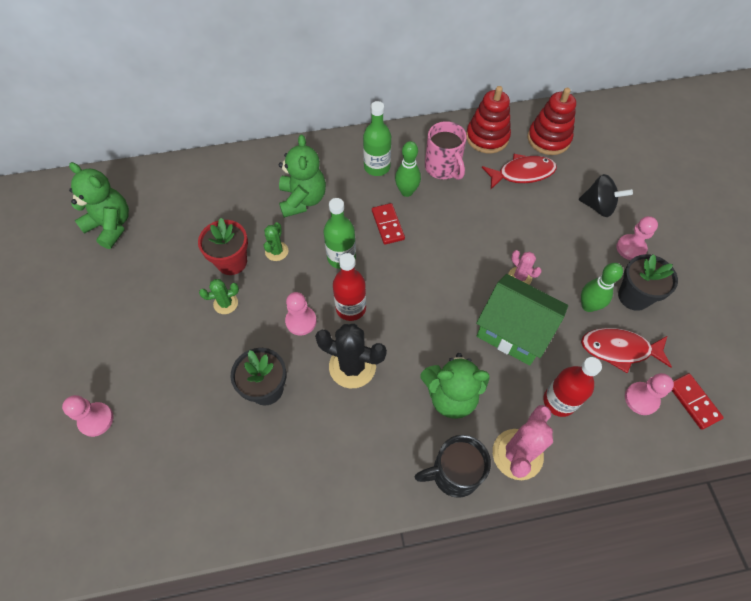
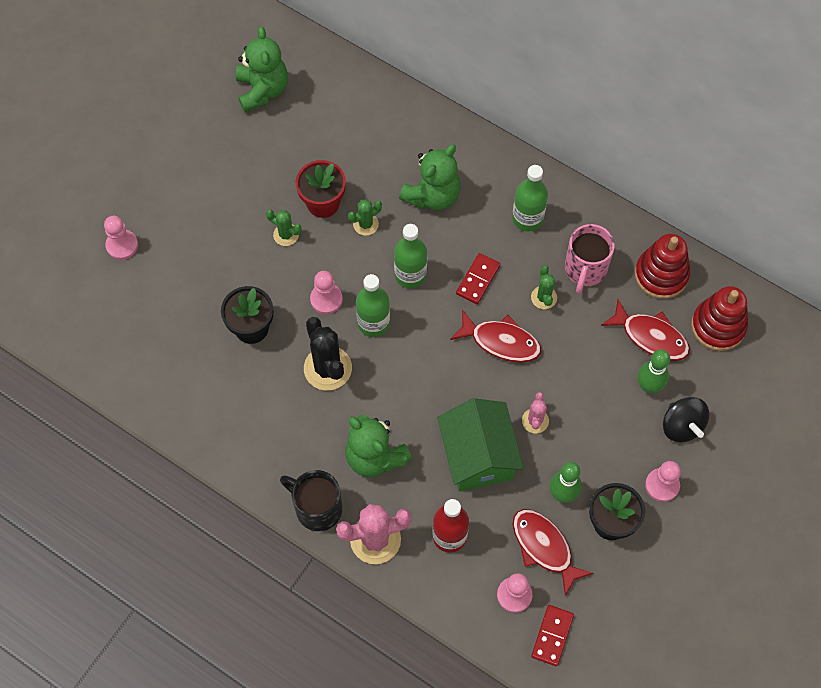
camera: 45 degrees right, 5 degrees up
red bottle [333,253,366,321] -> green bottle [356,274,390,337]
green bowling pin [395,141,421,197] -> green bowling pin moved to [637,349,670,393]
none -> red fish [450,310,541,362]
none -> green cactus [531,265,557,309]

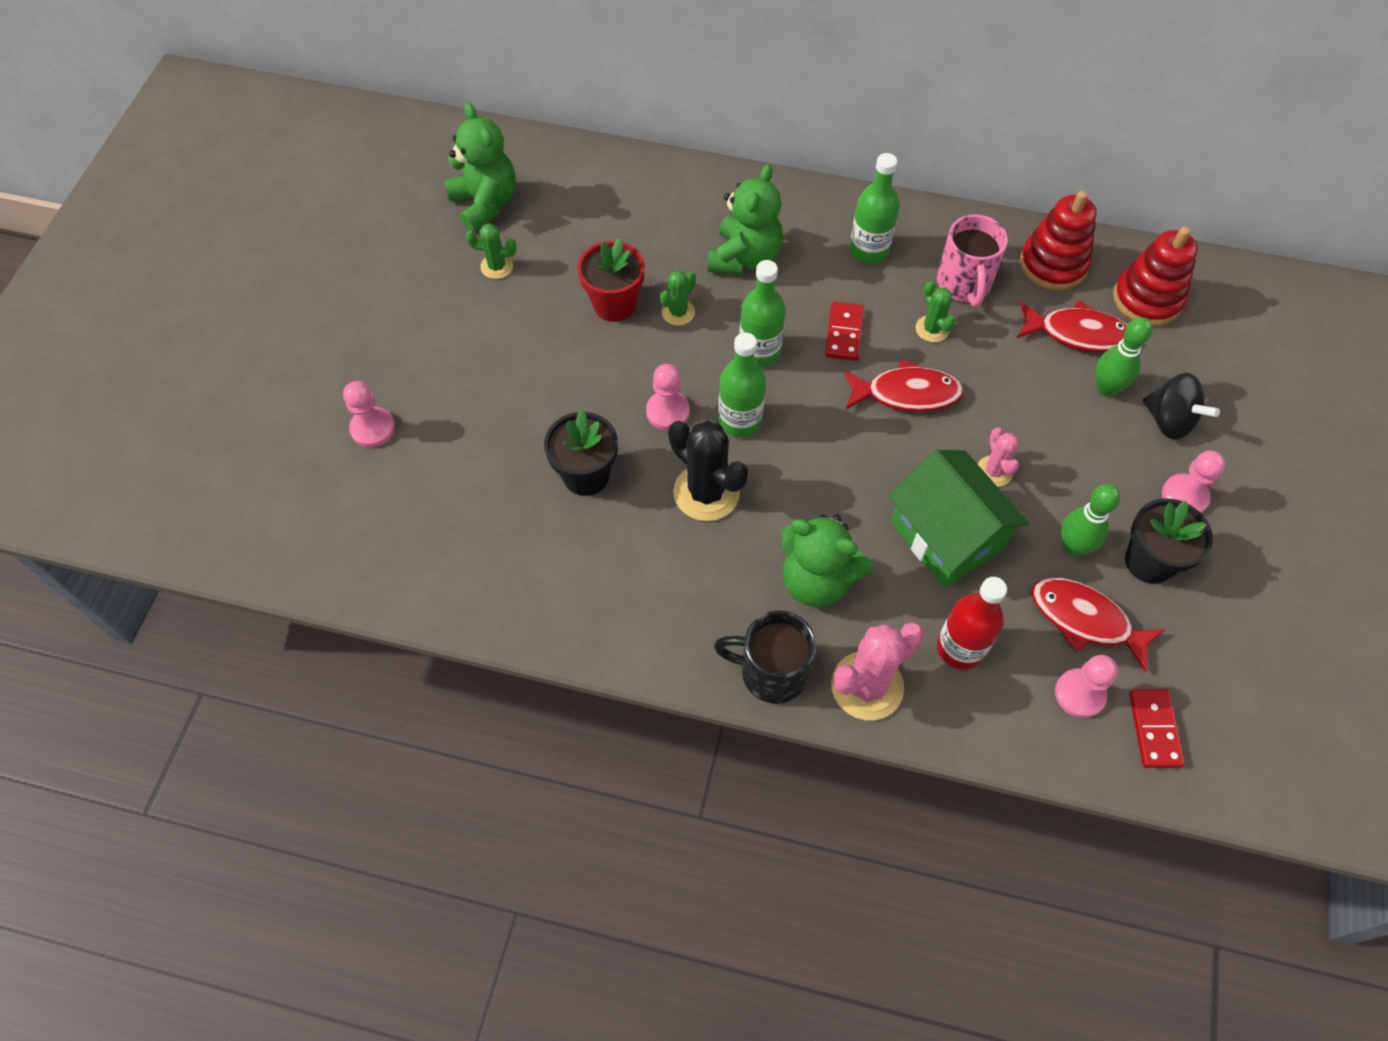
camera: 20 degrees left, 5 degrees down
green cactus [266,210,302,246] -> green cactus moved to [466,223,517,279]

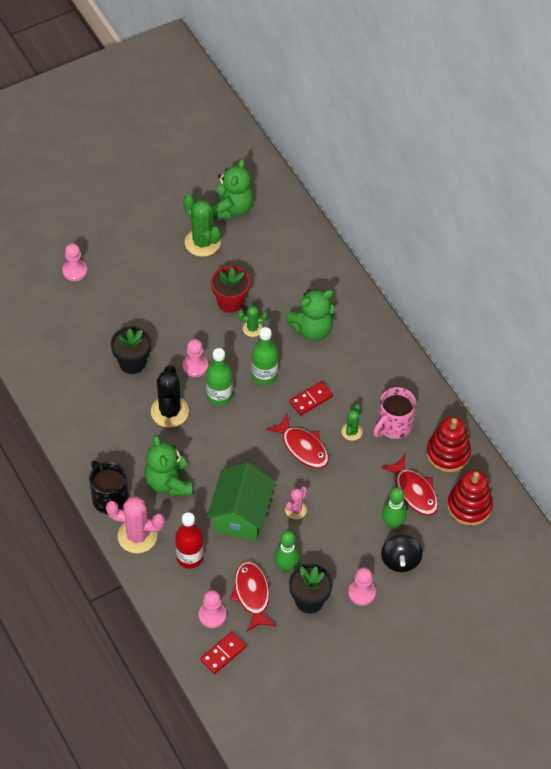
camera: 45 degrees right, 5 degrees down
green cactus [466,223,517,279] -> green cactus [183,194,221,257], size x1.81
green bottle [850,153,899,264] -> none

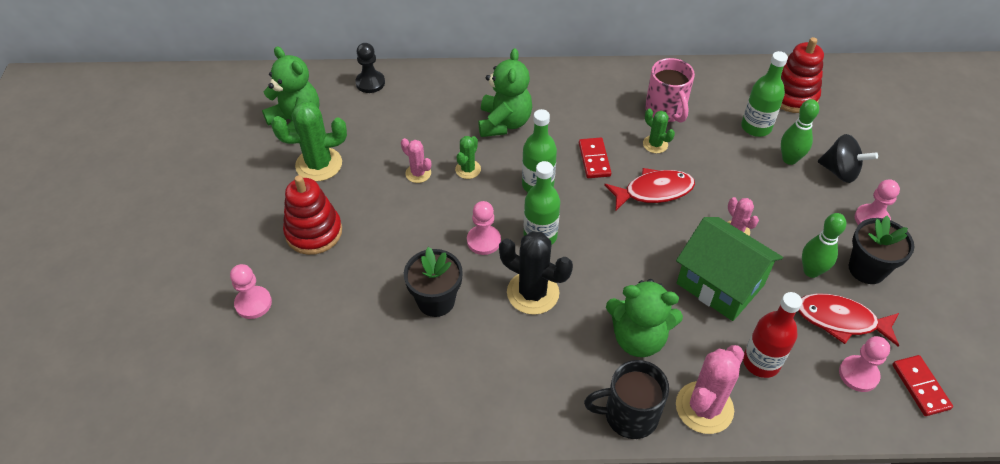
camera: 60 degrees left, 5 degrees down
red flower pot [211,266,250,313] -> pink cactus [401,138,431,183]
red fish [381,455,438,516] -> green bottle [741,51,788,137]
red stacking toy [426,417,471,472] -> red stacking toy moved to [283,175,342,255]
none -> black pawn [355,43,385,93]

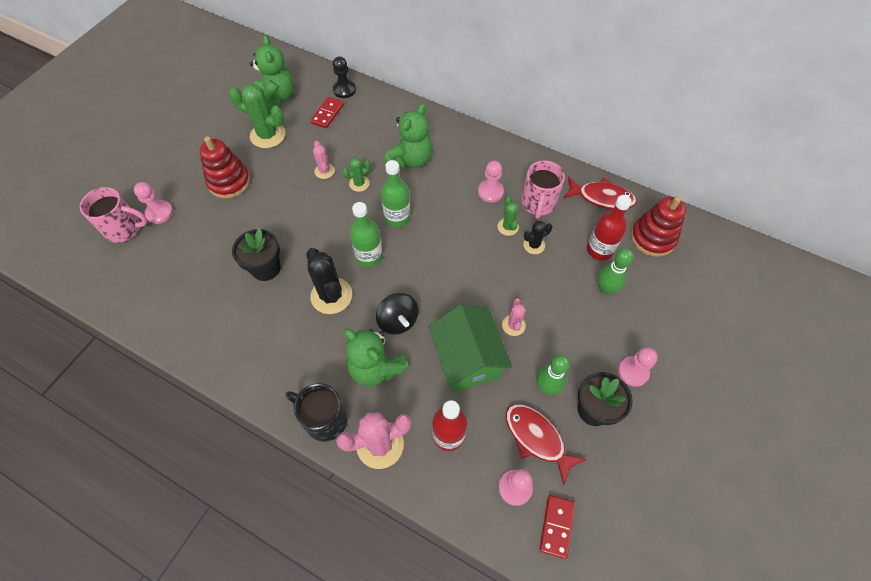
camera: 30 degrees right, 10 degrees up
pink pawn [467,201,501,255] -> pink pawn moved to [478,161,504,202]
red domino [579,138,611,178] -> red domino moved to [310,97,344,129]
red fish [604,168,695,210] -> red fish moved to [563,177,637,210]
green bottle [741,51,788,137] -> red bottle [587,195,632,261]
black spinning top [817,134,878,183] -> black spinning top moved to [376,293,419,335]
none -> pink mug [80,187,147,243]
none -> black cactus [523,221,552,254]

